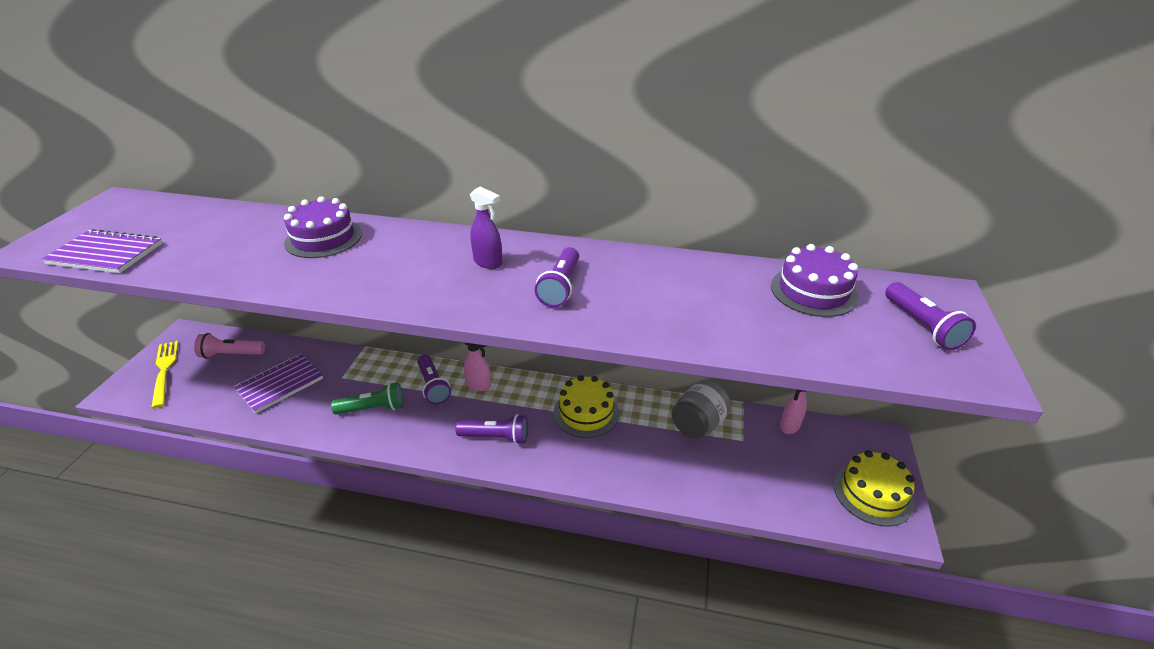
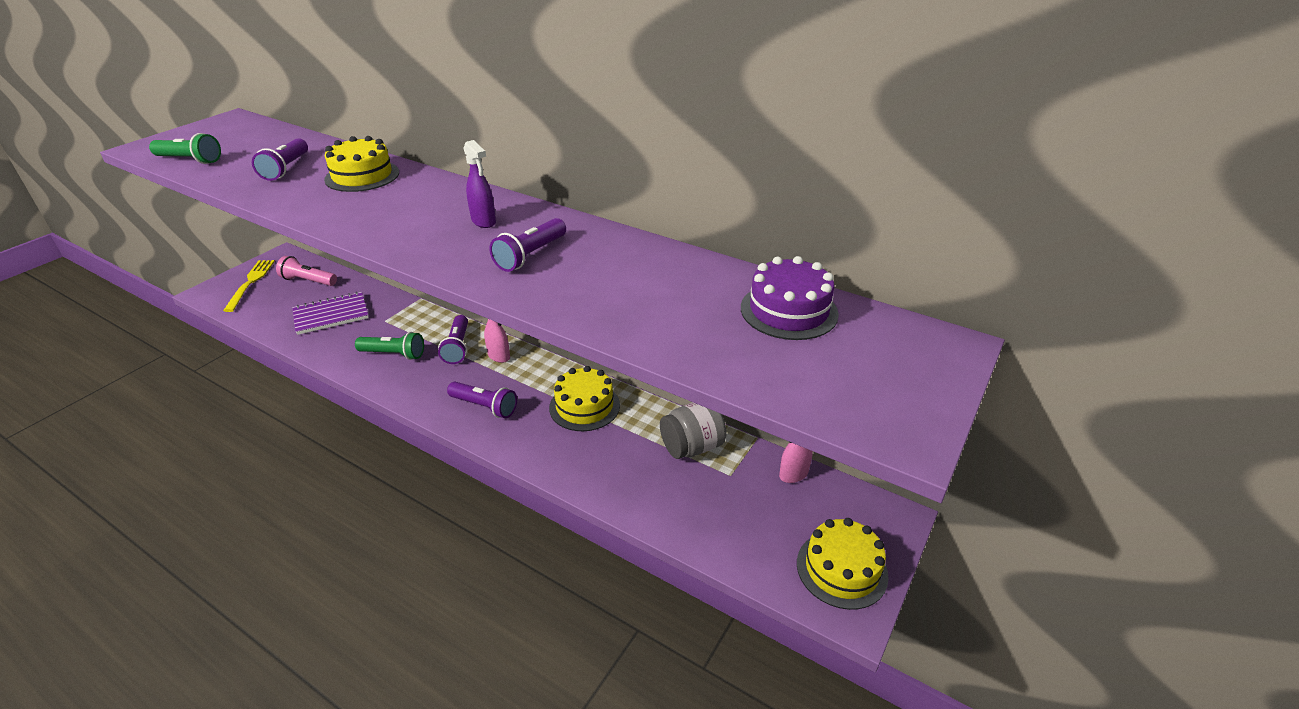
camera: 20 degrees right, 0 degrees up
purple notebook [41,229,162,273] -> green flashlight [149,133,221,164]
purple cake [284,197,362,258] -> yellow cake [324,136,399,192]
purple flashlight [885,282,976,350] -> purple flashlight moved to [252,138,308,181]

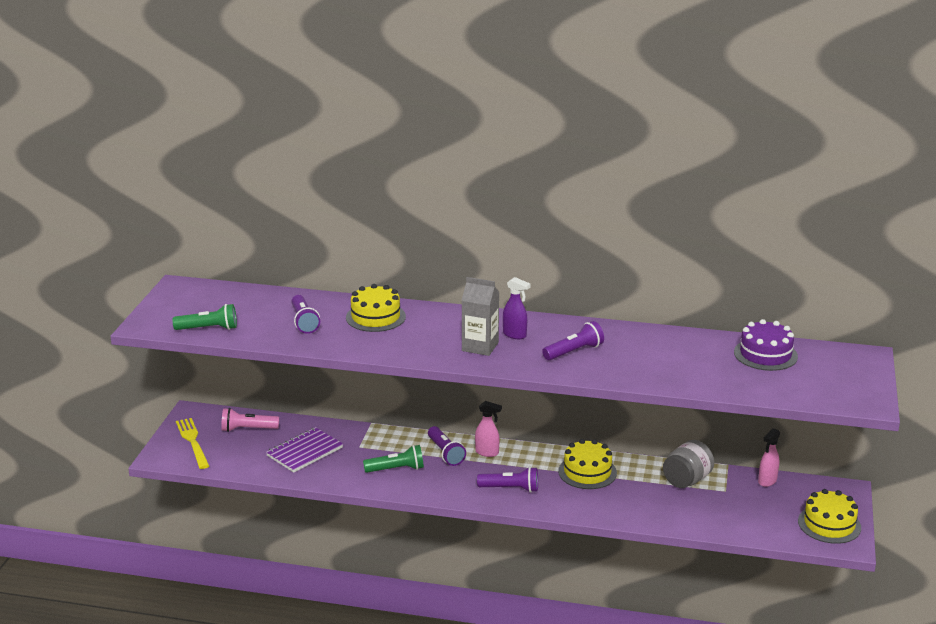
camera: 20 degrees left, 10 degrees down
purple flashlight [489,218,566,272] -> purple flashlight turned 135 degrees counterclockwise [542,321,604,361]
none -> grey carton [461,277,499,356]

